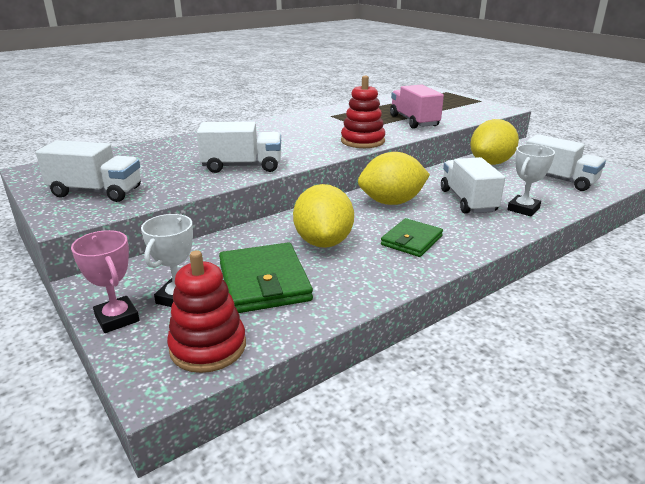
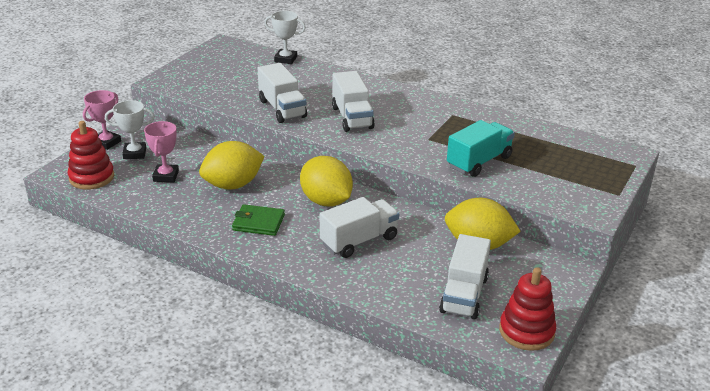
camera: 65 degrees right, 5 degrees up
white truck [36,140,141,202] -> white truck moved to [332,71,375,132]
green wallet [219,242,313,313] -> pink trophy [144,121,179,182]
red stacking toy [341,76,385,148] -> red stacking toy moved to [499,267,556,351]
pink truck [390,84,444,129] -> turquoise truck [447,120,515,177]
white trophy [507,144,555,216] -> white trophy moved to [264,11,306,64]

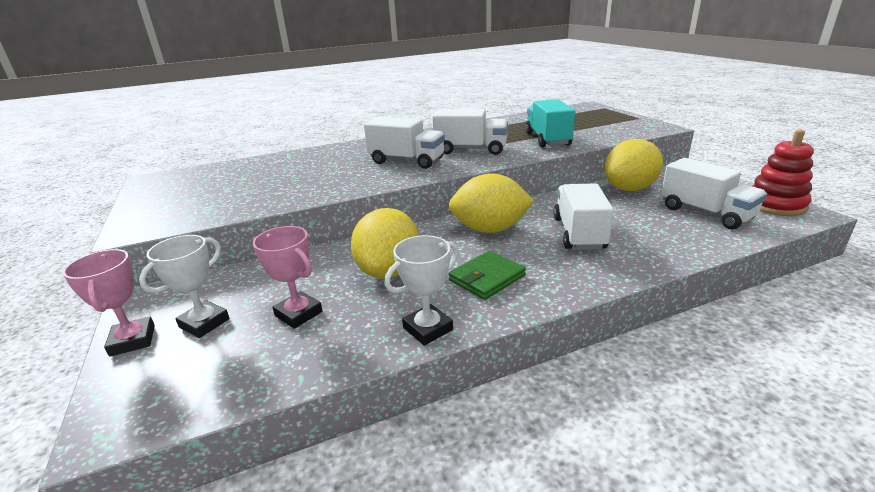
camera: 50 degrees left, 5 degrees down
red stacking toy [68,121,114,190] -> none
white truck [258,63,307,123] -> white truck moved to [433,109,508,155]
white trophy [264,11,306,64] -> white trophy moved to [384,235,459,346]

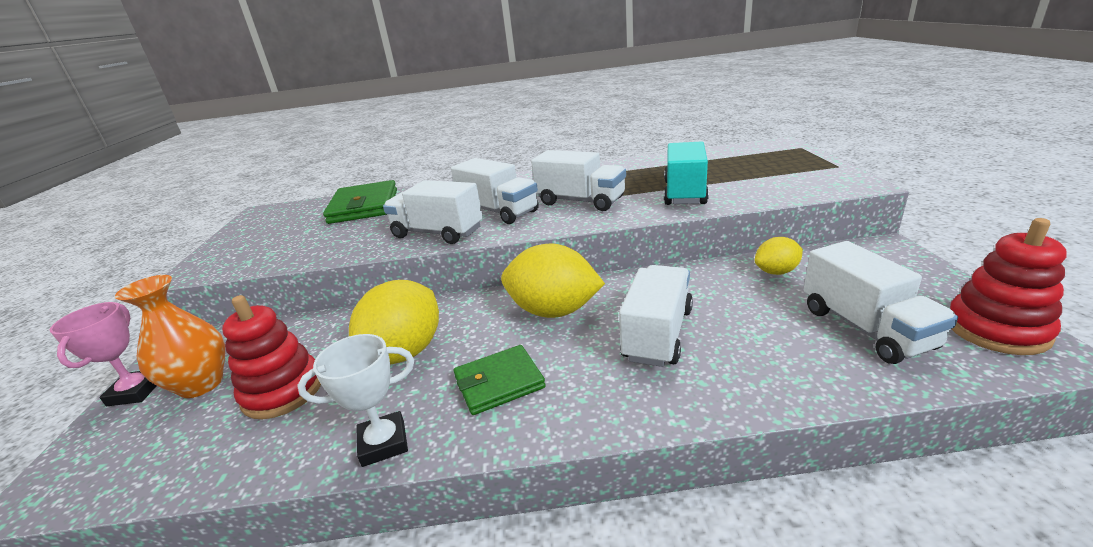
camera: 20 degrees right, 0 degrees up
white trophy [139,235,230,338] -> orange vase [115,275,225,398]
pink trophy [253,226,323,329] -> red stacking toy [222,295,321,419]
yellow lemon [604,139,663,191] -> yellow lemon [755,237,803,275], size x0.54
none -> green wallet [323,180,397,224]
none -> white truck [383,180,483,244]

